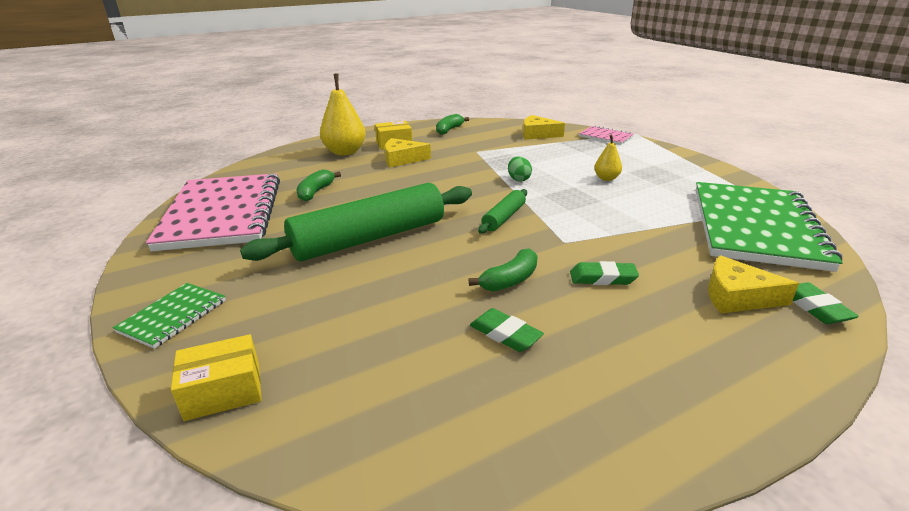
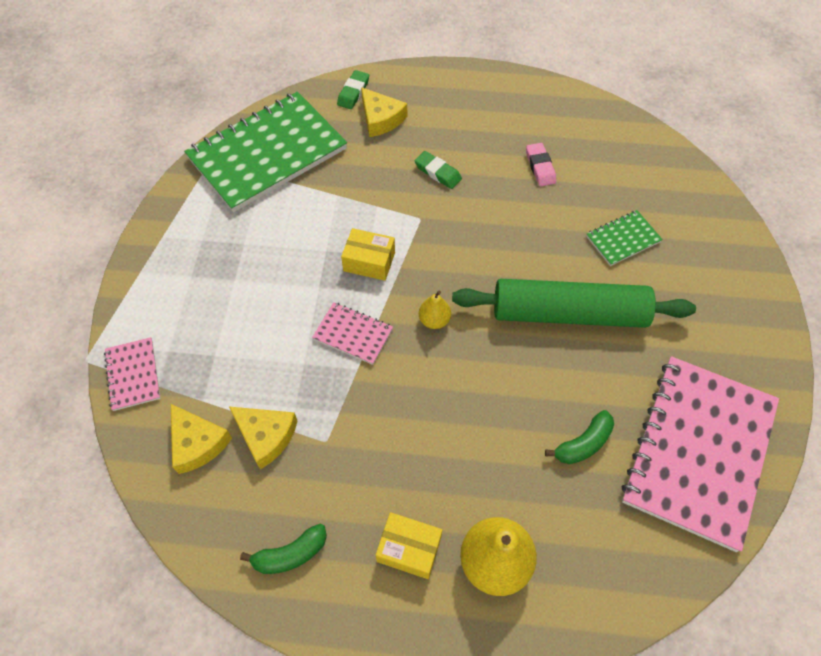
camera: 145 degrees left, 30 degrees up
green notebook [113,283,226,349] -> green notebook moved to [586,210,663,266]
yellow box [171,334,262,421] -> yellow box moved to [341,228,395,281]
yellow cheese [385,138,431,167] -> yellow cheese moved to [229,407,297,469]
green banana [469,248,538,292] -> none
green eraser [470,308,544,352] -> pink eraser [526,143,556,186]
green rolling pin [478,189,527,234] -> none
green egg [508,156,532,181] -> pink notebook [312,302,393,365]
yellow pear [594,134,622,181] -> yellow pear moved to [419,291,451,329]

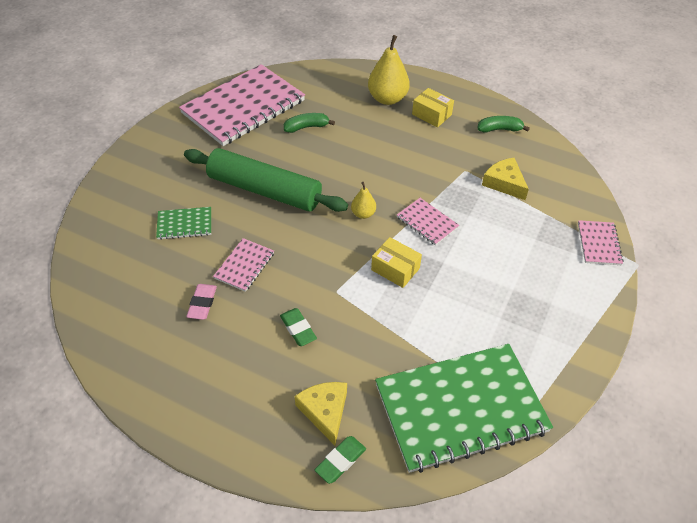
camera: 160 degrees left, 10 degrees down
yellow cheese [171,404,232,474] -> none
none -> pink notebook [213,238,274,292]

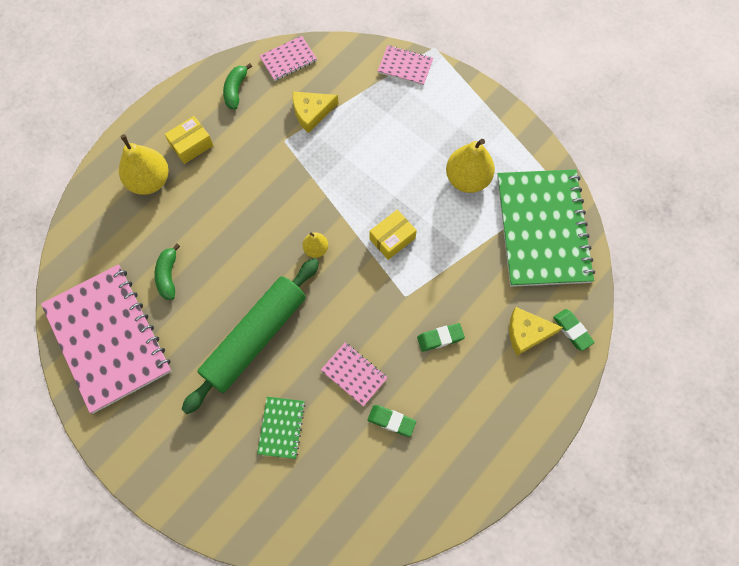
camera: 75 degrees left, 20 degrees up
pink eraser [186,284,217,320] -> green eraser [368,405,416,437]
pink notebook [397,198,459,246] -> pink notebook moved to [259,36,317,81]
none -> yellow pear [446,139,495,193]

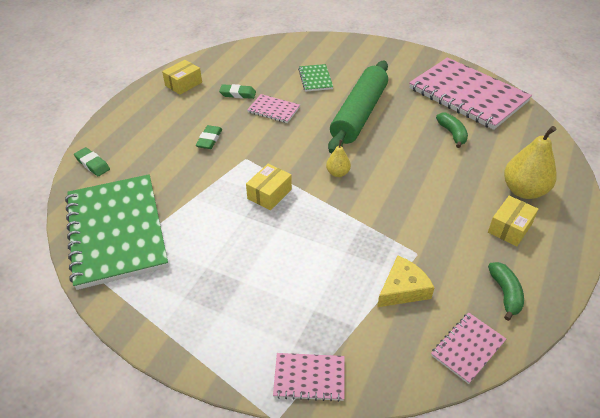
camera: 165 degrees right, 25 degrees down
green eraser [417,323,465,352] -> green eraser turned 45 degrees counterclockwise [196,125,222,149]
yellow pear [446,139,495,193] -> none
yellow cheese [509,307,563,356] -> none
none -> yellow box [162,60,202,95]

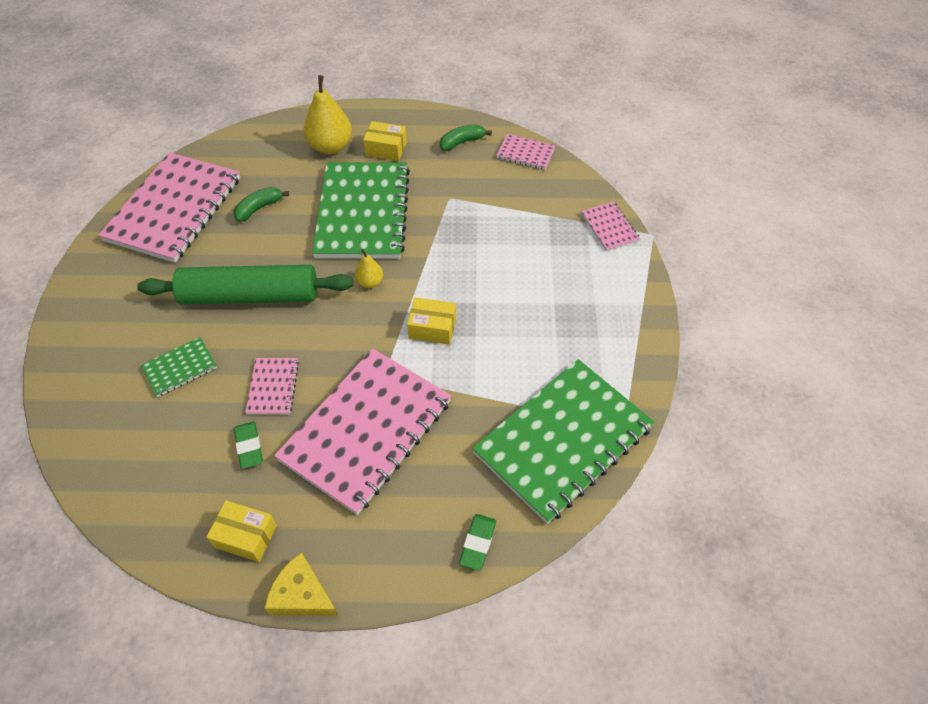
camera: 115 degrees left, 10 degrees up
green eraser [196,125,222,149] -> pink notebook [274,348,451,515]
yellow cheese [377,255,435,307] -> yellow cheese moved to [264,552,338,616]
none -> green notebook [312,162,410,259]

